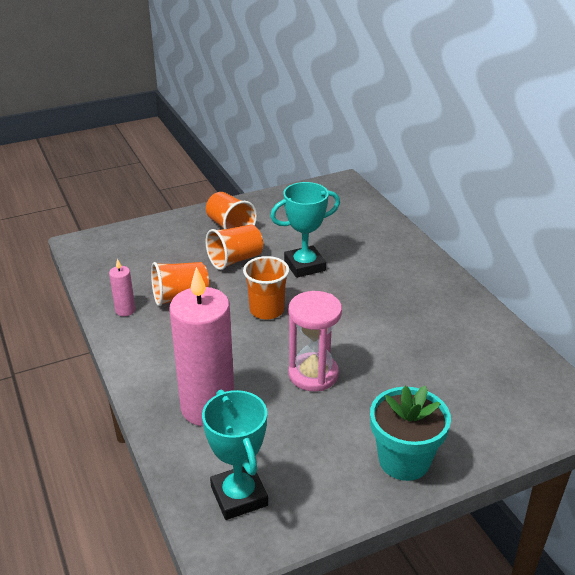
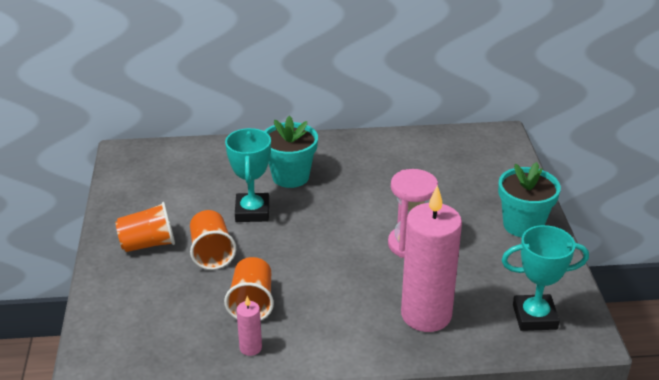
camera: 70 degrees left, 0 degrees up
orange cup [243,256,289,320] -> none
none -> turquoise flower pot [264,116,318,188]

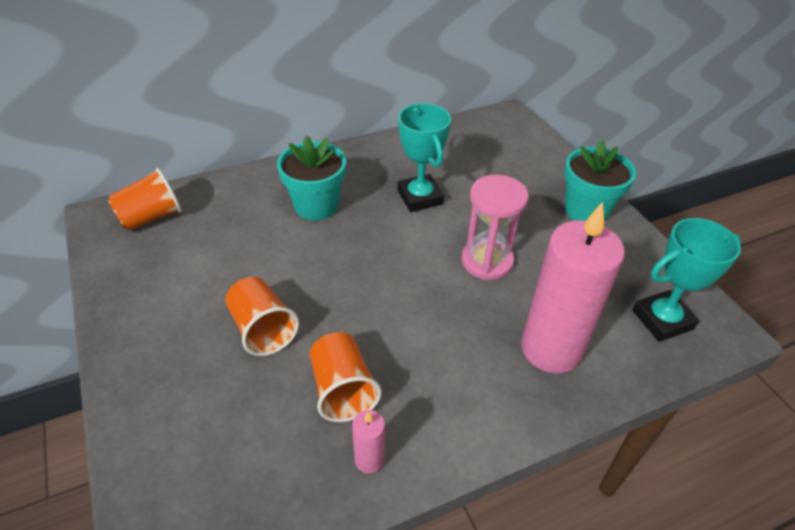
camera: 20 degrees left, 10 degrees up
orange cup [115,202,175,252] -> orange cup moved to [108,168,182,231]
turquoise trophy [225,128,271,222] -> turquoise trophy moved to [397,103,451,212]

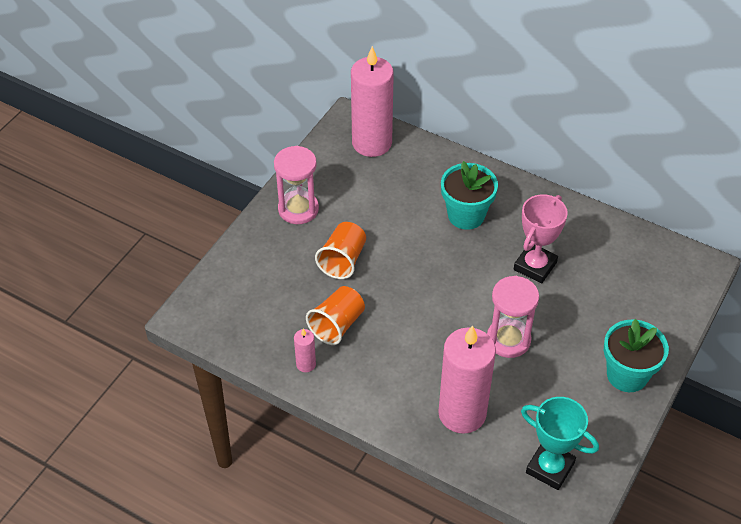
camera: 55 degrees right, 5 degrees up
orange cup [108,168,182,231] -> pink candle [351,46,394,157]
turquoise trophy [397,103,451,212] -> pink trophy [514,194,568,283]
none -> pink hourglass [274,146,319,224]

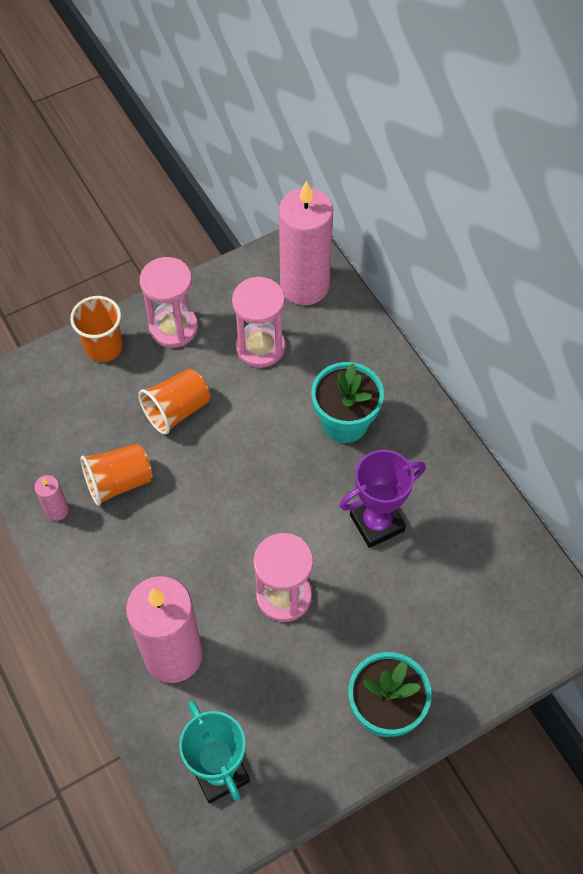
camera: 30 degrees right, 10 degrees up
pink trophy [514,194,568,283] -> purple trophy [340,450,426,548]
none -> orange cup [70,296,123,362]
none -> pink hourglass [232,276,285,368]

